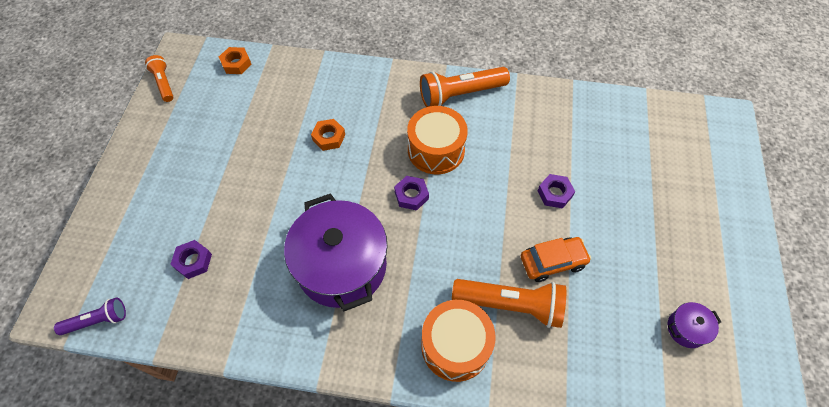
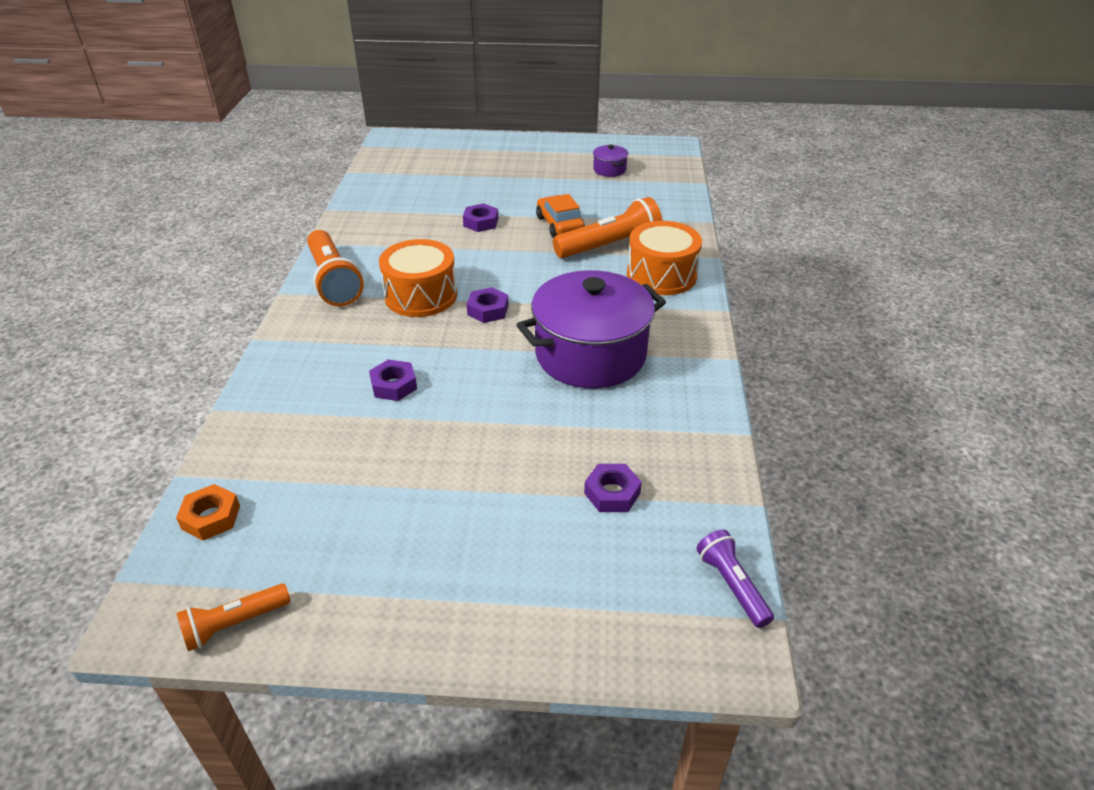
camera: 95 degrees left, 20 degrees down
orange nut [311,119,345,151] -> purple nut [369,359,417,401]
orange flashlight [452,279,566,328] -> orange flashlight turned 60 degrees clockwise [553,197,663,258]

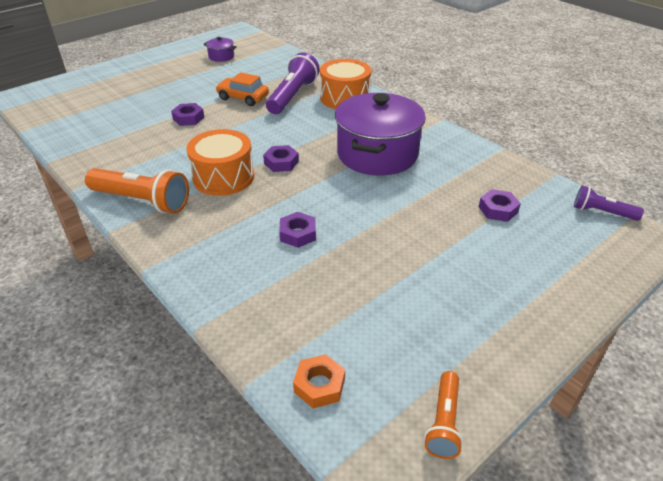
camera: 45 degrees left, 0 degrees up
orange flashlight [553,197,663,258] -> purple flashlight [266,52,320,114]

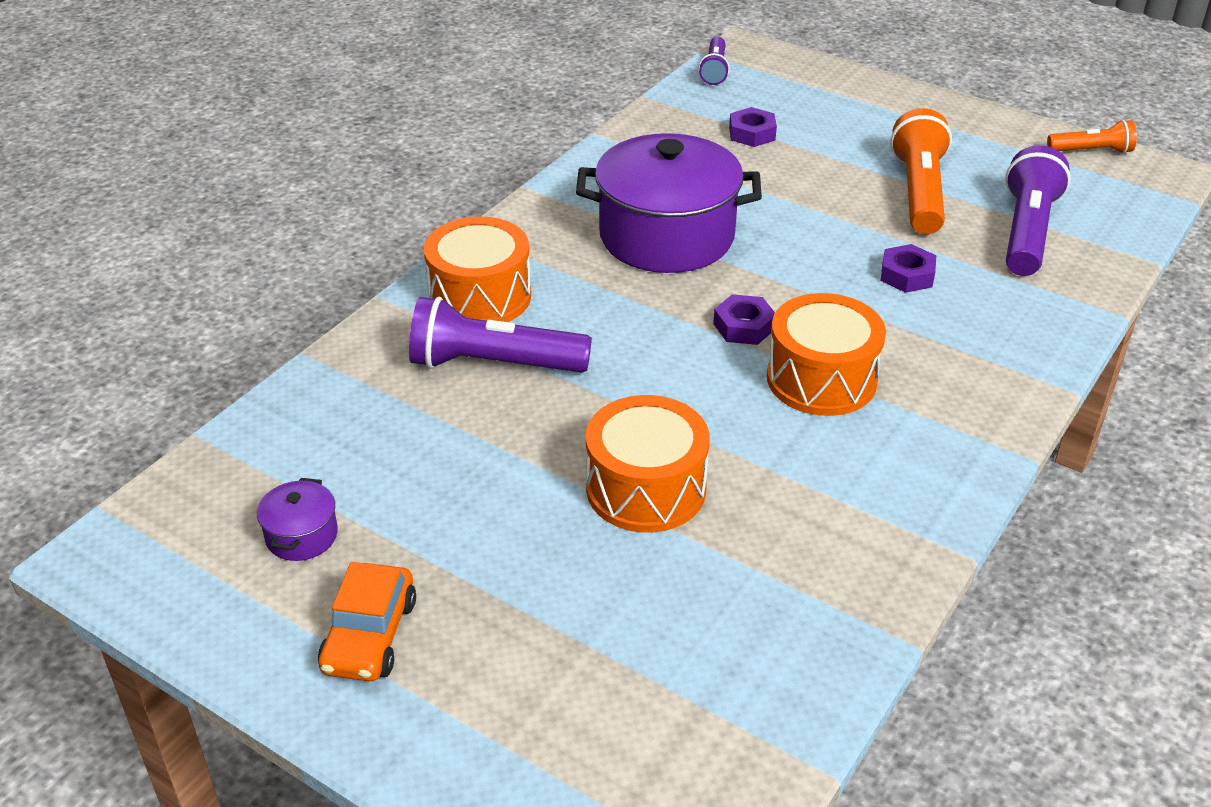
camera: 105 degrees left, 0 degrees up
orange flashlight [85,168,189,214] -> orange flashlight moved to [890,108,952,235]
purple nut [171,103,204,126] -> orange drum [586,395,710,533]
orange car [216,72,269,106] -> orange car moved to [318,562,416,681]
orange nut [293,354,345,409] -> none
none -> purple flashlight [1005,145,1071,276]

